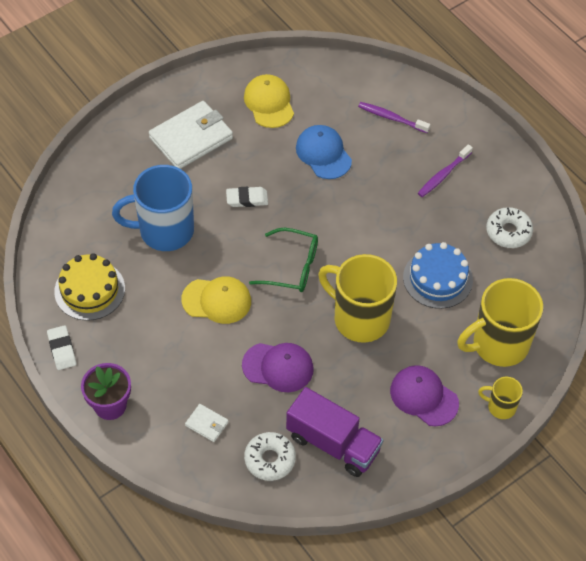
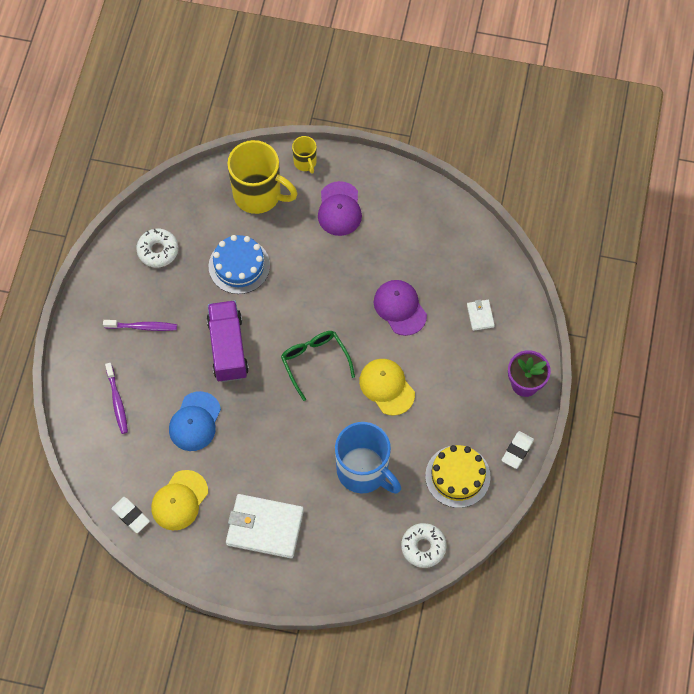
camera: 130 degrees left, 10 degrees up
white eraser [226,187,268,207] -> white eraser moved to [111,497,150,533]
white donut [244,432,296,481] -> white donut moved to [401,523,447,568]
purple truck [286,387,383,477] -> purple truck moved to [206,300,249,382]
yellow mug [318,254,397,343] -> none

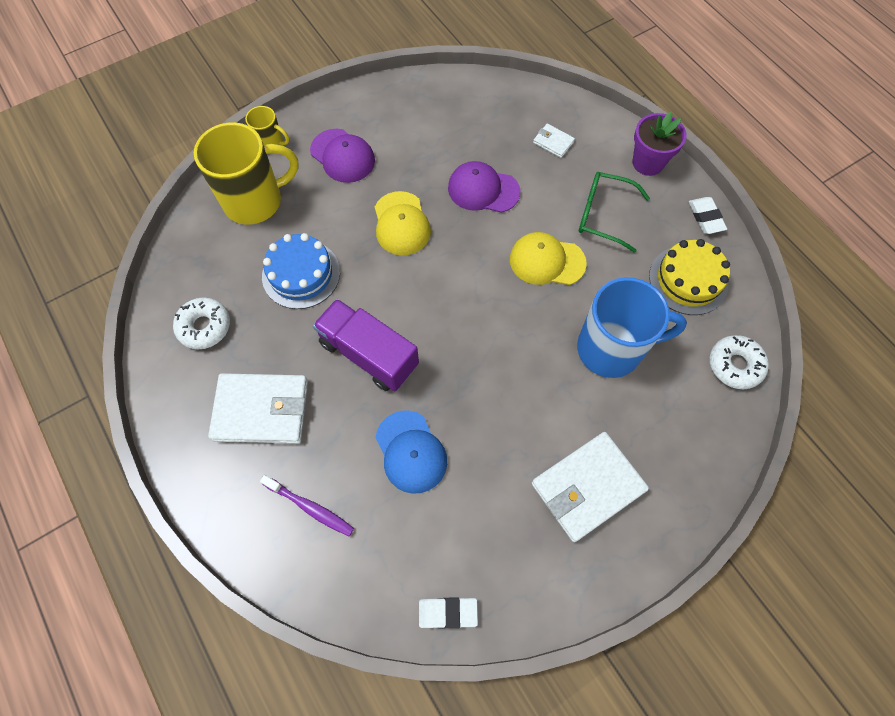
camera: 45 degrees left, 0 degrees up
purple toothbrush [103,320,177,331] -> white wallet [208,373,308,444]
yellow cap [151,470,208,530] -> yellow cap moved to [375,191,431,255]
green glasses [281,331,355,401] -> green glasses moved to [579,172,650,253]

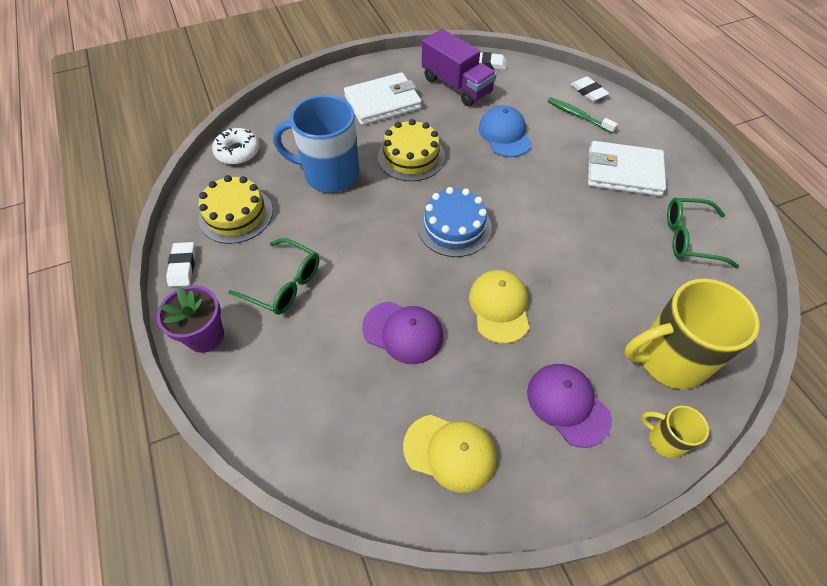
camera: 170 degrees left, 10 degrees down
white donut [173,297,230,349] -> green glasses [667,197,739,268]
purple toothbrush [260,475,354,536] -> green toothbrush [547,97,618,133]
blue cake [262,233,340,309] -> blue cake moved to [417,187,492,257]
purple truck [313,299,419,391] -> purple truck moved to [422,29,497,106]
yellow cap [510,232,587,285] -> yellow cap moved to [403,415,497,493]
white wallet [533,124,575,158] -> none
none -> yellow cake [378,119,445,181]
none -> white eraser [571,76,609,102]

